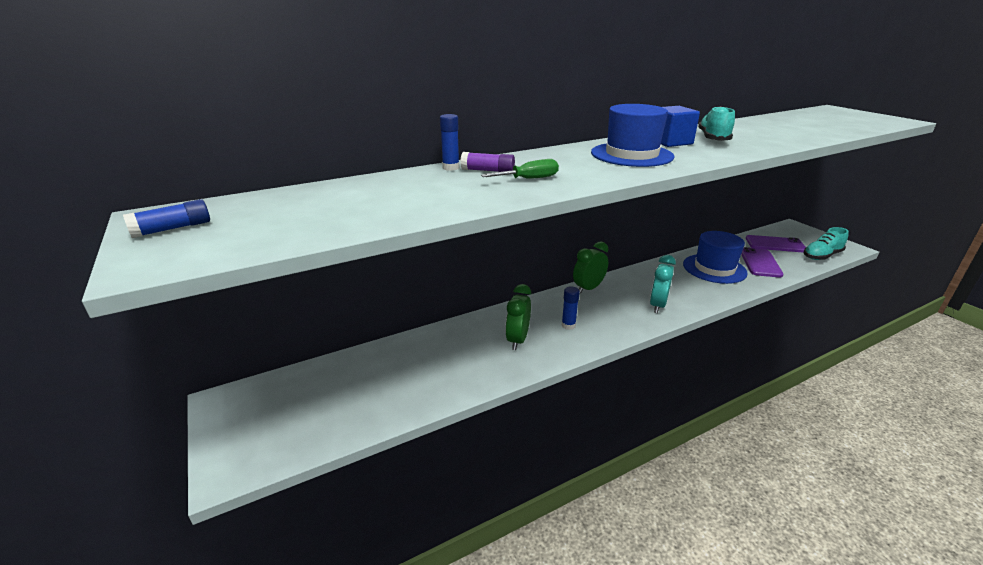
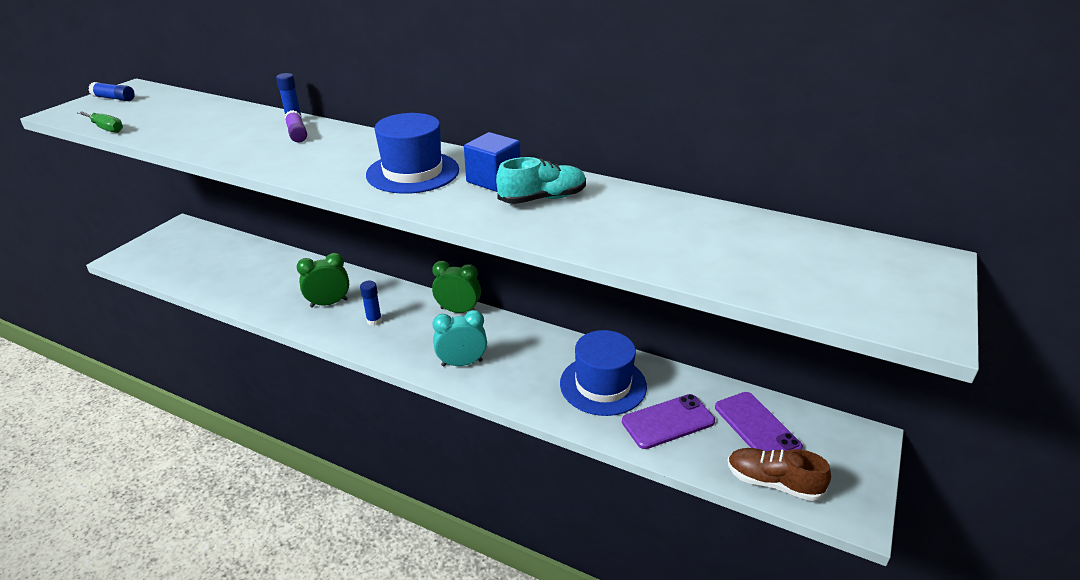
camera: 55 degrees right, 5 degrees up
green screwdriver [481,159,559,179] -> green screwdriver moved to [77,111,123,133]
turquoise shoe [804,227,849,260] -> brown shoe [727,448,831,501]

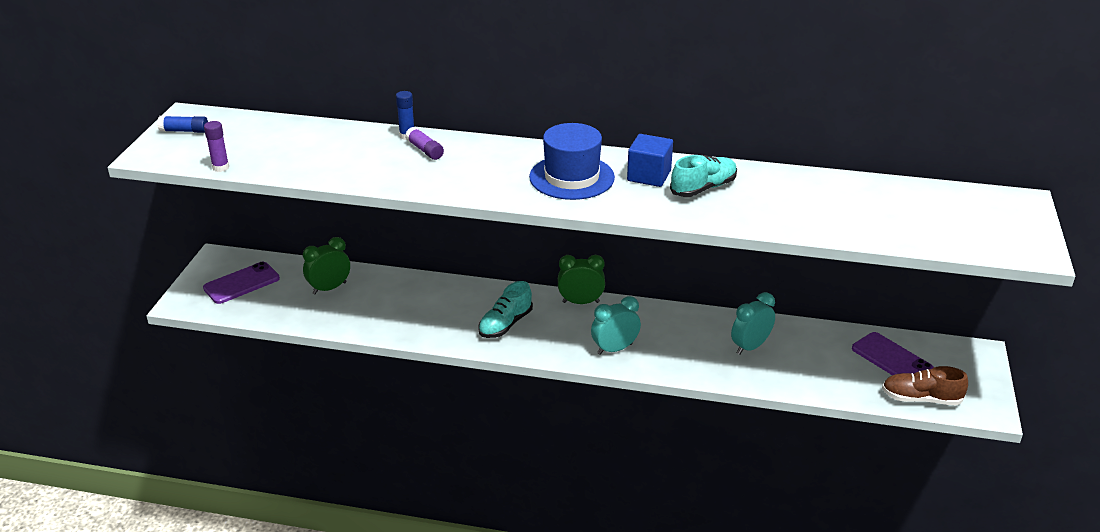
camera: 15 degrees left, 0 degrees up
green screwdriver [77,111,123,133] -> purple glue stick [204,121,229,172]
green clock [297,253,349,308] -> green clock moved to [303,237,350,294]
blue glue stick [360,281,382,326] -> turquoise shoe [478,281,533,338]
blue hat [560,330,647,416] -> turquoise clock [731,292,775,355]
purple phone [622,394,715,449] -> purple phone moved to [203,262,280,304]

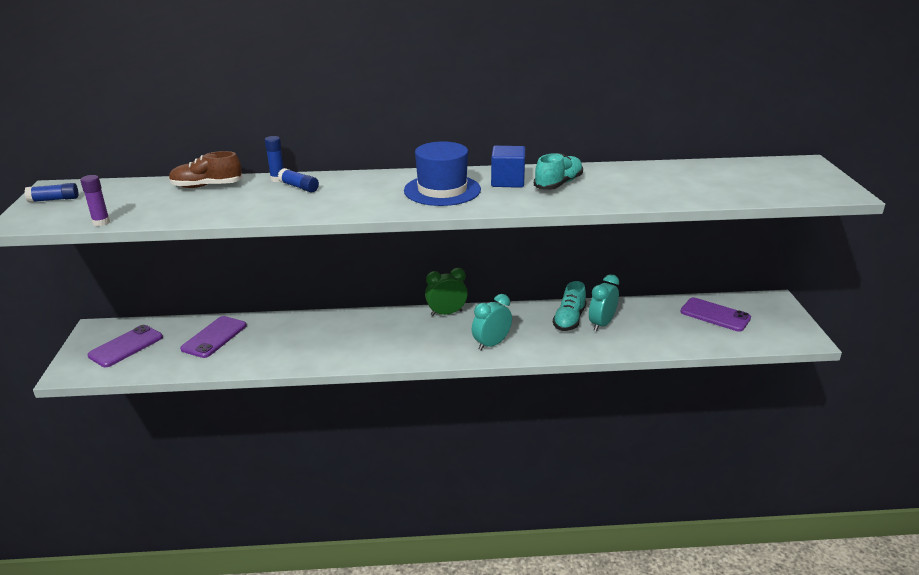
camera: 15 degrees left, 5 degrees down
green clock [303,237,350,294] -> purple phone [180,316,247,358]
purple glue stick [405,127,444,160] -> blue glue stick [278,168,319,193]
turquoise shoe [478,281,533,338] -> turquoise shoe moved to [553,281,587,331]
brown shoe [882,366,968,405] -> brown shoe moved to [169,151,243,188]

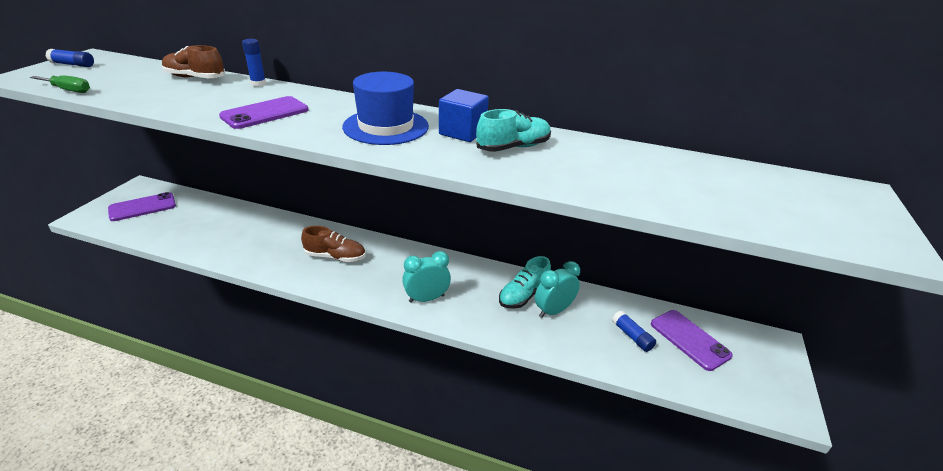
camera: 20 degrees right, 5 degrees up
purple glue stick [80,175,110,226] -> green screwdriver [30,75,90,93]
purple phone [180,316,247,358] -> purple phone moved to [219,96,309,129]
blue glue stick [278,168,319,193] -> blue glue stick moved to [612,311,656,352]
green clock [425,268,468,316] -> none
none -> brown shoe [301,226,365,262]

